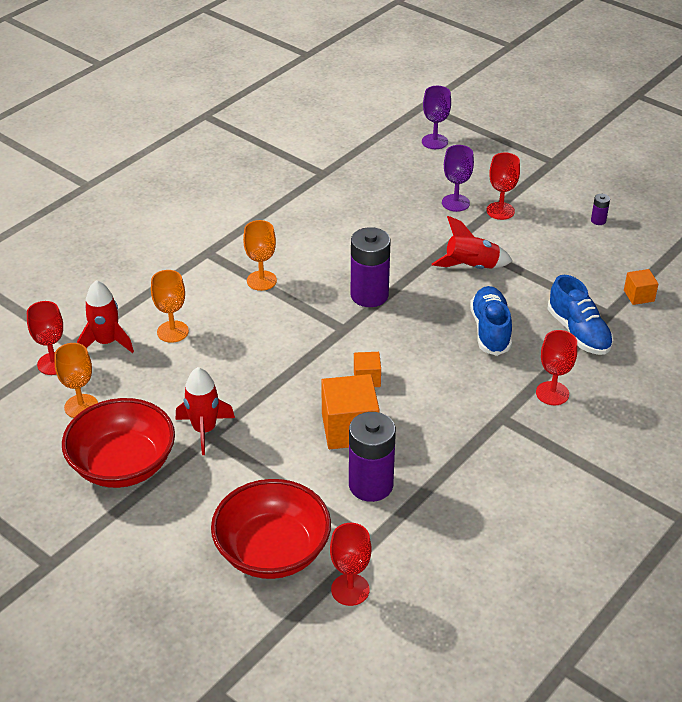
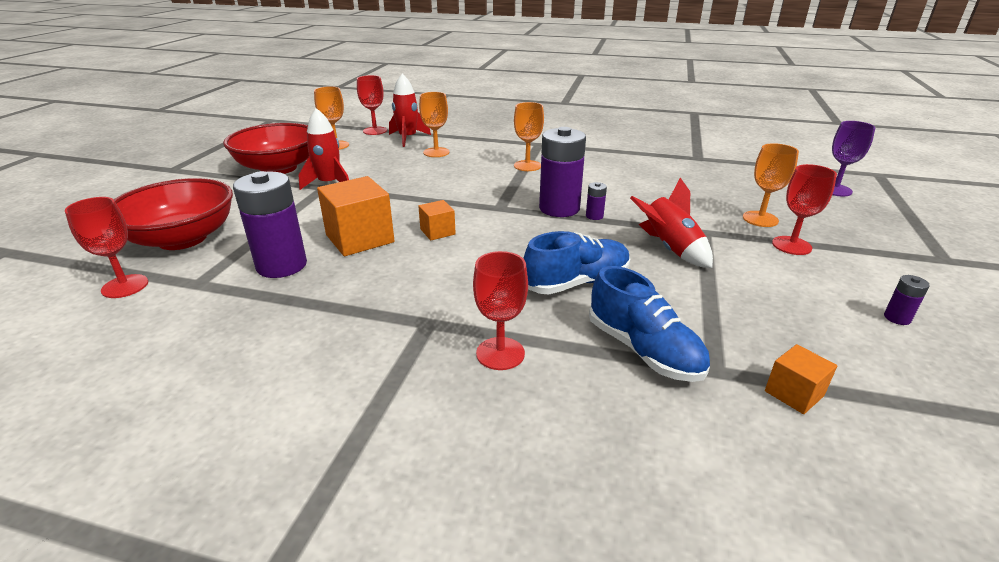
camera: 65 degrees right, 10 degrees down
purple goblet [442,145,474,212] -> orange goblet [743,143,799,227]
blue shoe [548,275,613,355] -> blue shoe turned 75 degrees counterclockwise [589,266,710,382]
none -> purple battery [586,182,607,220]

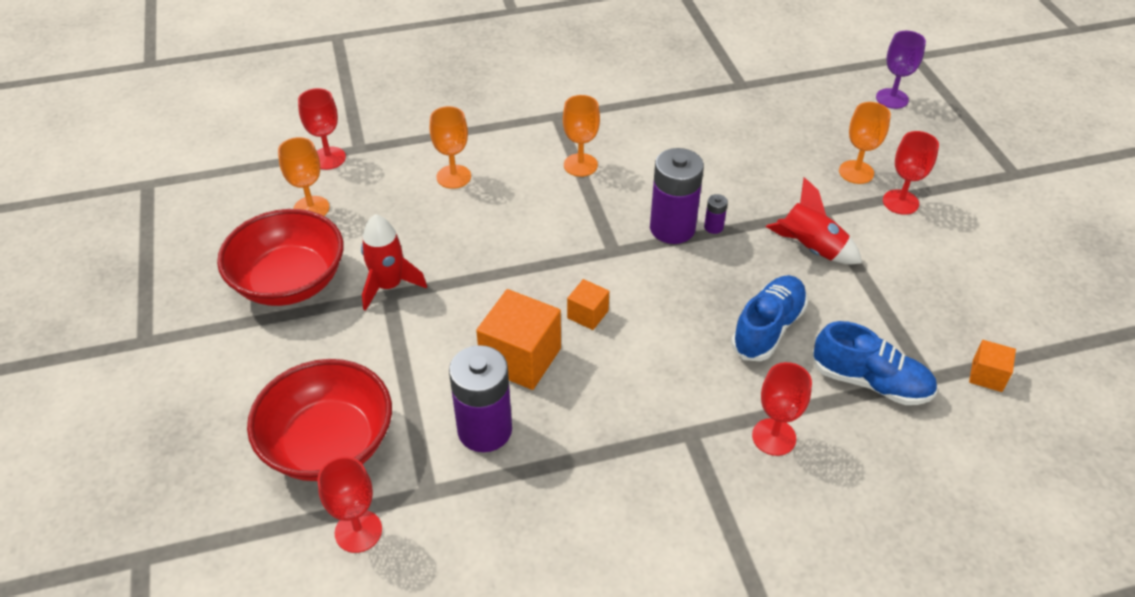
camera: 30 degrees left, 15 degrees up
red rocket [389,74,431,147] -> none
purple battery [884,275,930,325] -> none

